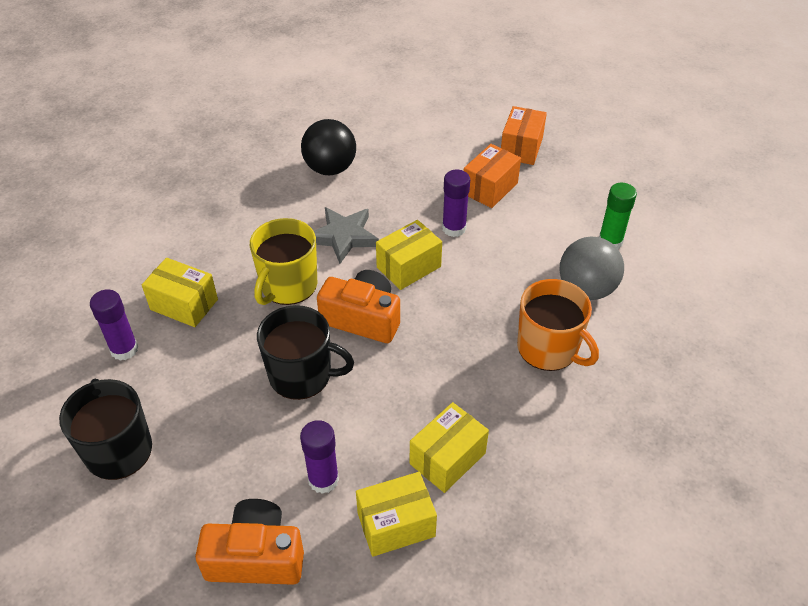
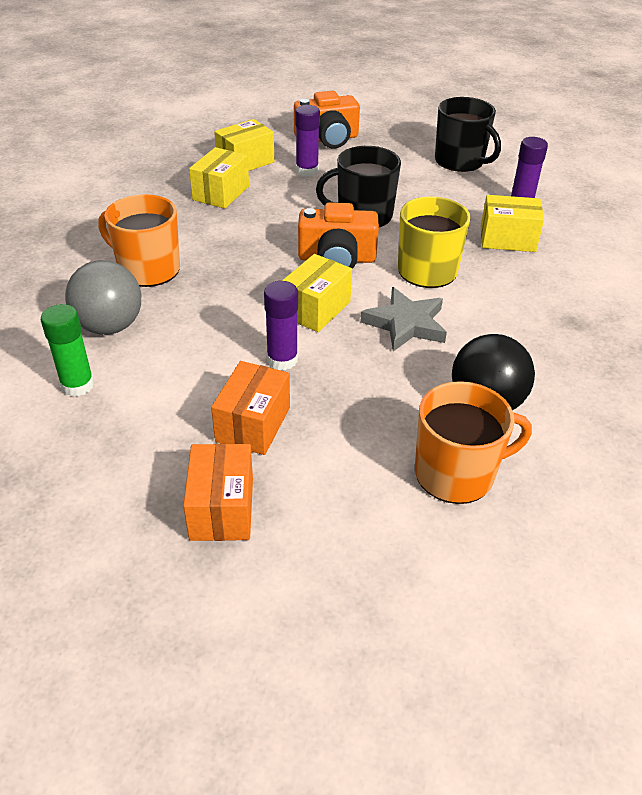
camera: 160 degrees right, 5 degrees down
none -> orange mug [415,381,532,504]

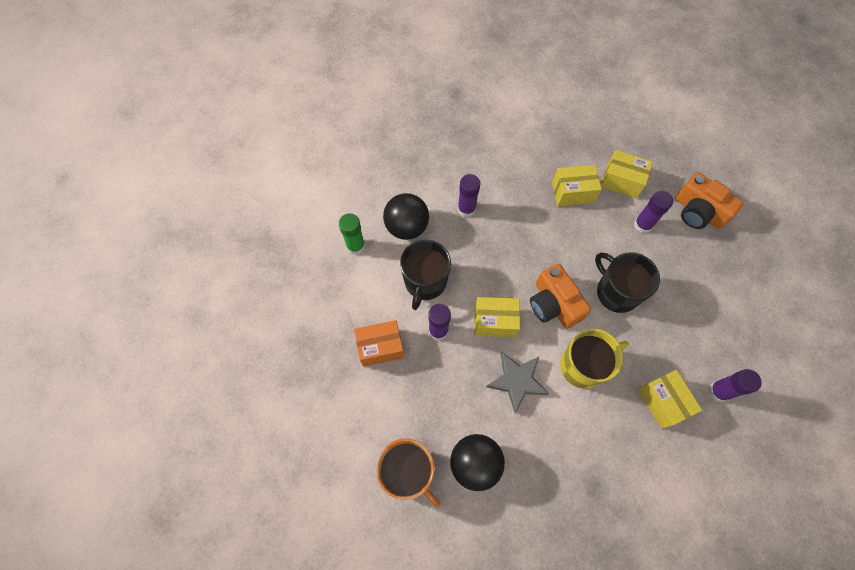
camera: 60 degrees right, 25 degrees up
grey ball [65,260,141,335] -> black ball [383,193,429,240]
orange mug [98,194,180,287] -> purple glue stick [458,174,480,217]
orange box [183,443,253,541] -> none
black mug [435,97,501,172] -> black mug moved to [400,240,451,310]

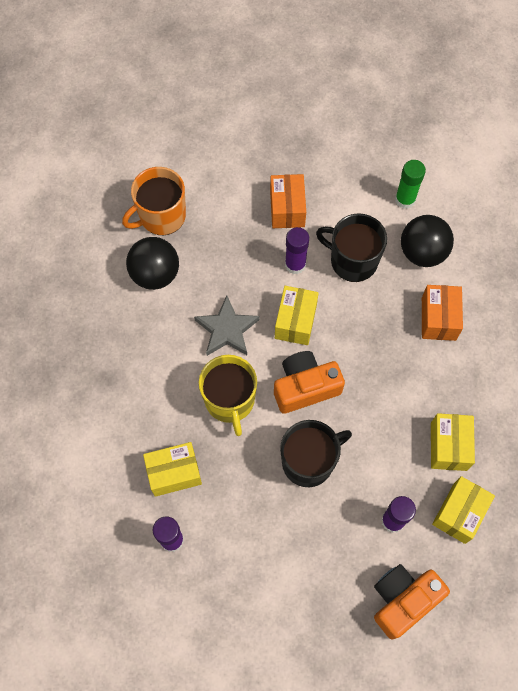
camera: 100 degrees right, 0 degrees up
purple glue stick [458,174,480,217] -> orange box [422,285,463,341]

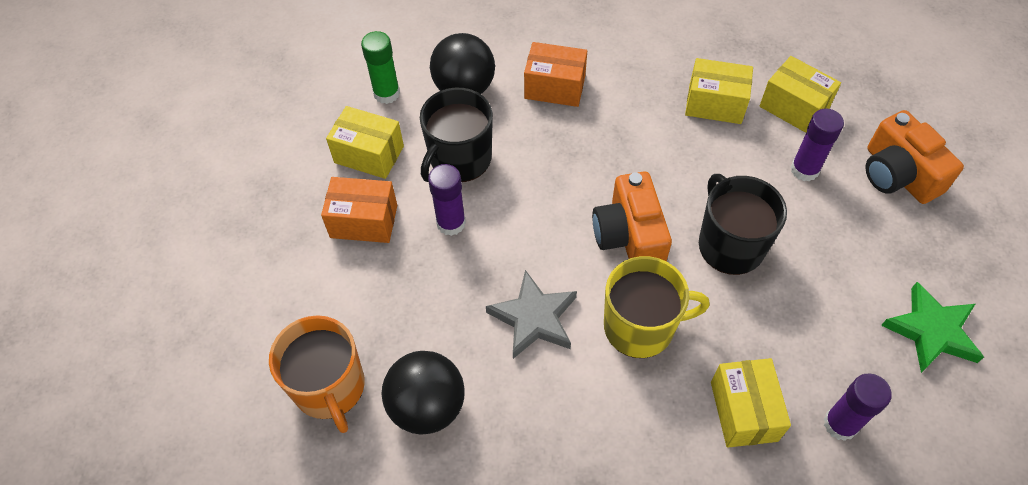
camera: 80 degrees left, 10 degrees down
yellow box [275,286,319,345] -> yellow box moved to [326,106,404,179]
none -> green star [881,282,984,373]

